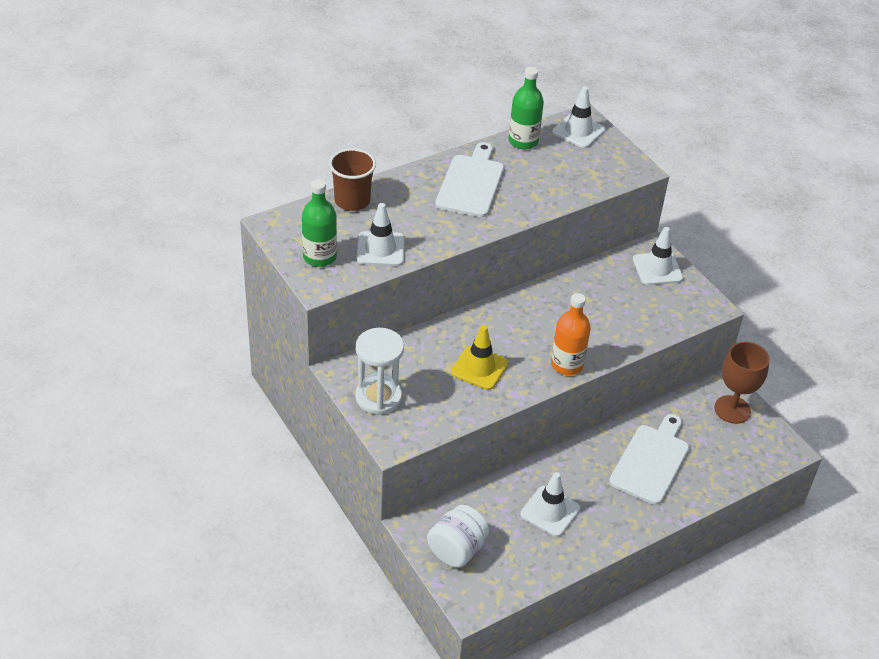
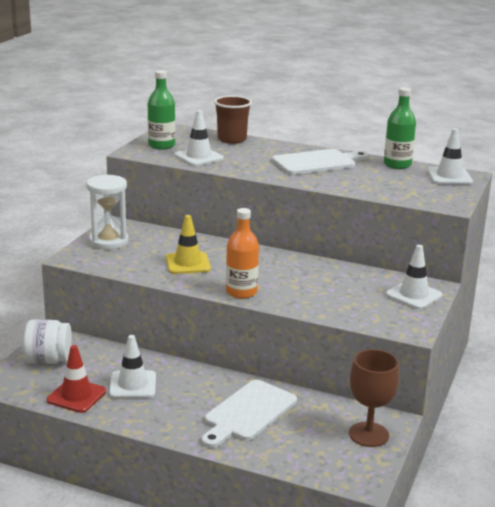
camera: 55 degrees right, 20 degrees down
white cutting board [609,414,689,505] -> white cutting board turned 135 degrees clockwise [201,380,297,448]
none -> red traffic cone [47,345,106,413]

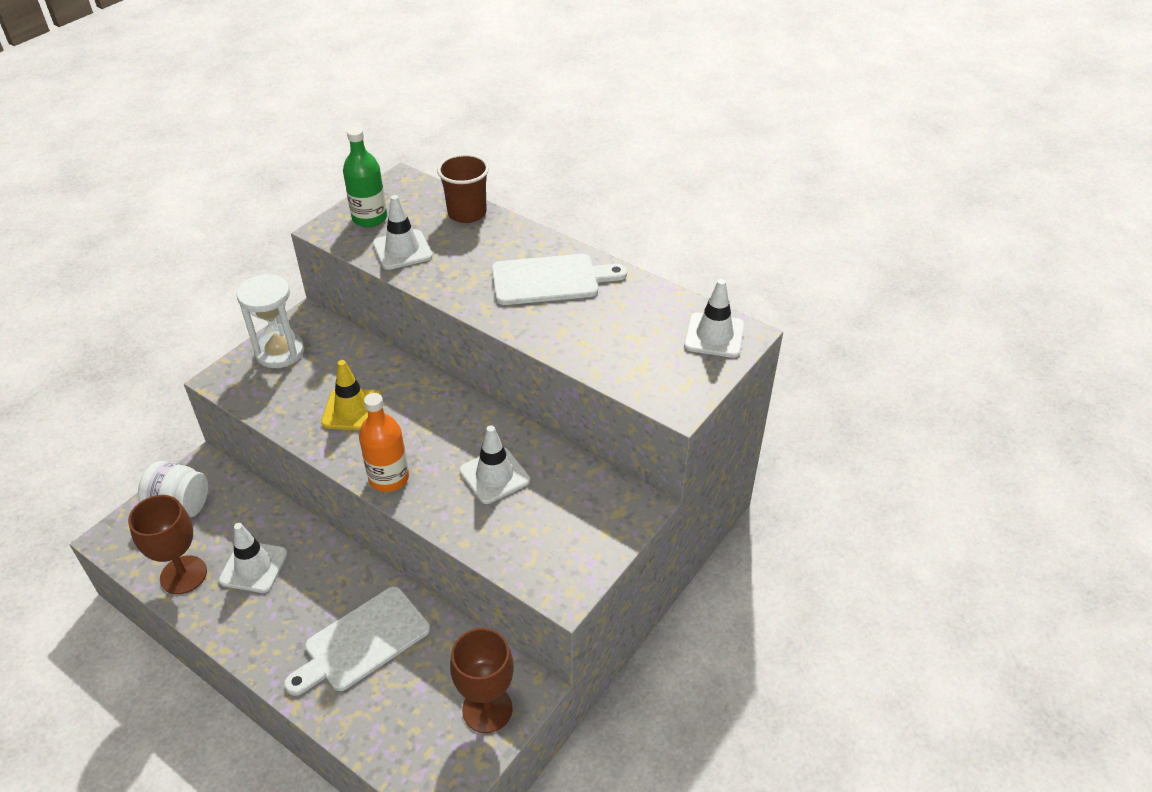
camera: 15 degrees right, 20 degrees up
red traffic cone [47,345,106,413] -> brown goblet [128,495,207,594]
green bottle [384,87,416,169] -> none
white traffic cone [386,245,443,309] -> white traffic cone moved to [459,425,530,504]

